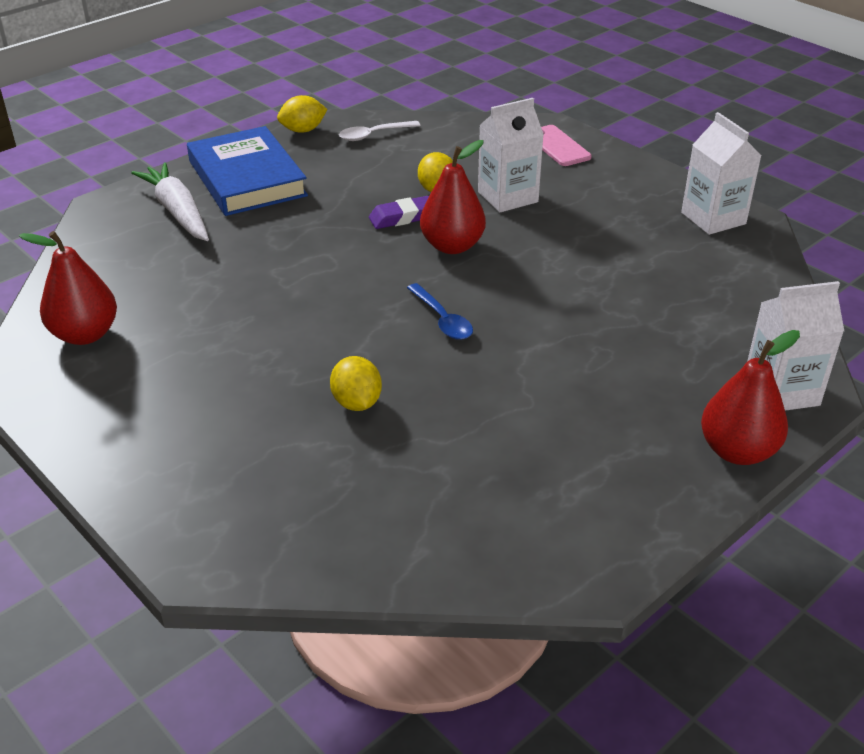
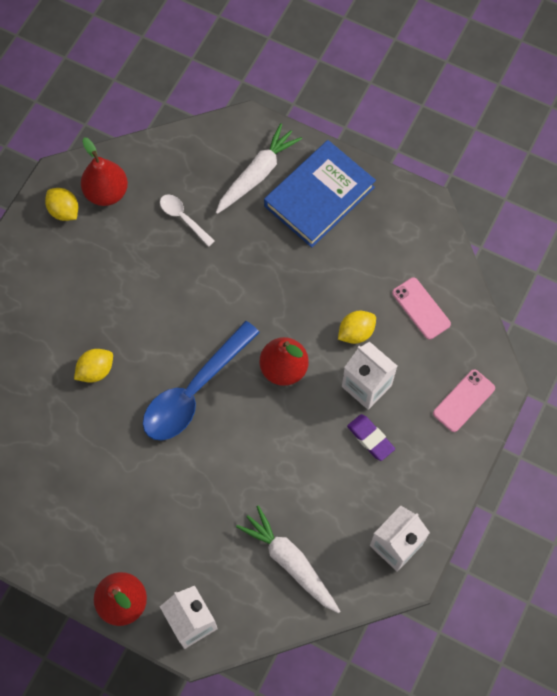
camera: 70 degrees right, 30 degrees up
yellow lemon [277,95,327,133] -> yellow lemon moved to [45,188,78,221]
white spoon [339,121,421,141] -> white spoon moved to [160,194,215,247]
purple eraser [369,196,429,229] -> purple eraser moved to [347,414,395,461]
blue spoon [407,283,473,340] -> blue spoon [143,321,260,440], size x2.07
none -> white carrot [236,505,340,613]
none -> pink phone [392,278,451,340]

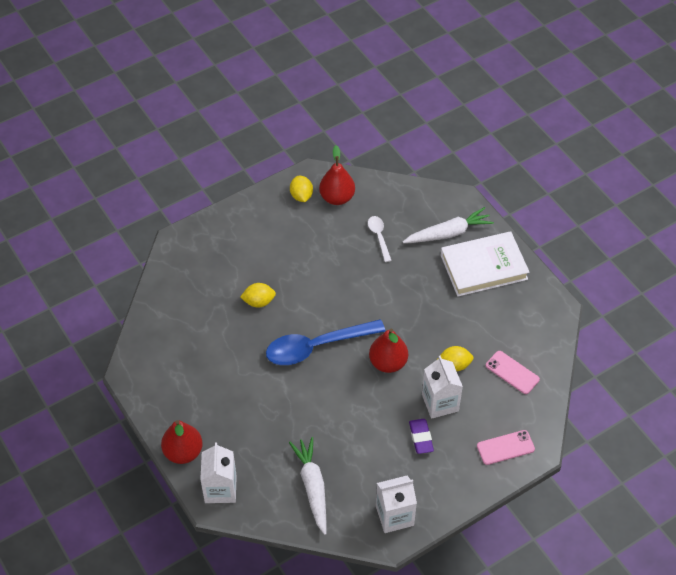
camera: 30 degrees right, 15 degrees down
blue book [264,140,376,248] -> white book [440,231,530,297]
pink phone [392,278,451,340] -> pink phone turned 45 degrees counterclockwise [486,351,540,394]

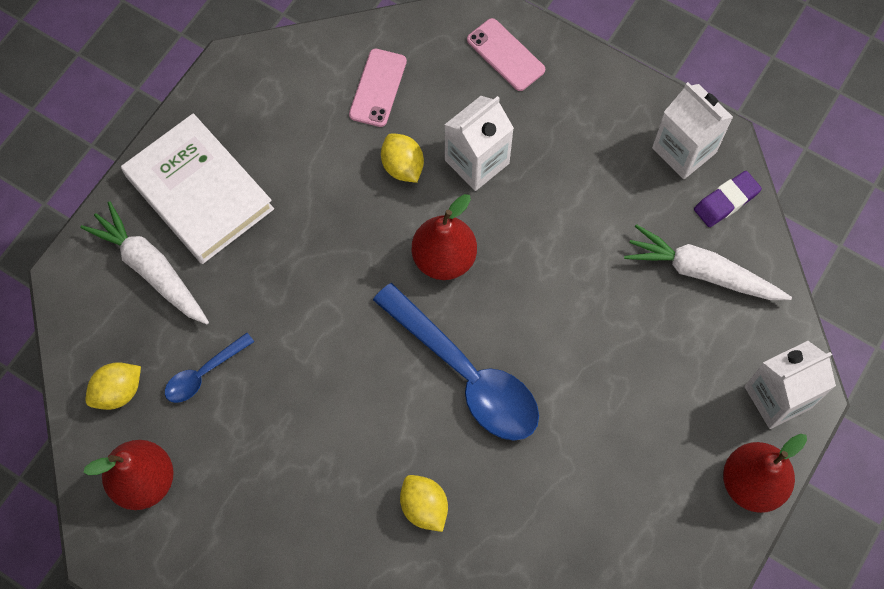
camera: 115 degrees left, 15 degrees up
white carrot [289,437,327,535] -> white carrot turned 60 degrees clockwise [624,224,792,300]
yellow lemon [290,176,313,202] -> yellow lemon moved to [85,362,141,410]
white spoon [368,216,392,262] -> blue spoon [165,333,254,403]
purple eraser [409,419,434,454] -> purple eraser moved to [694,171,762,227]

